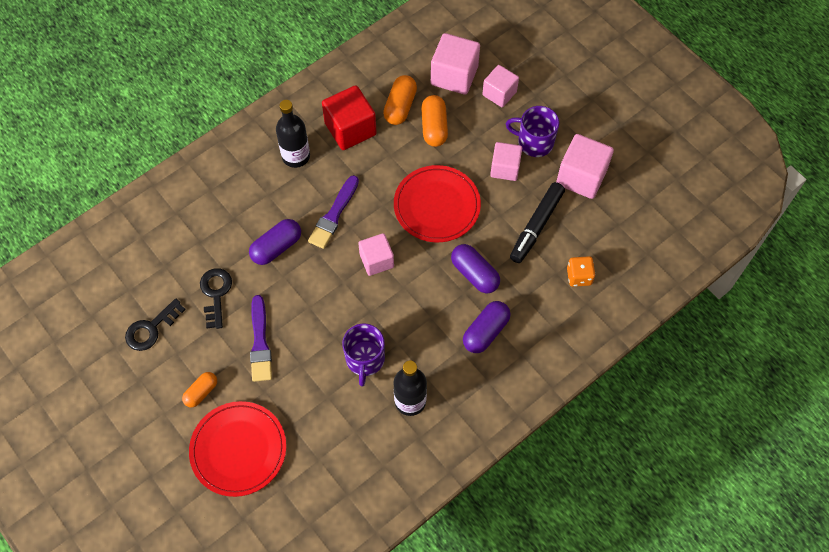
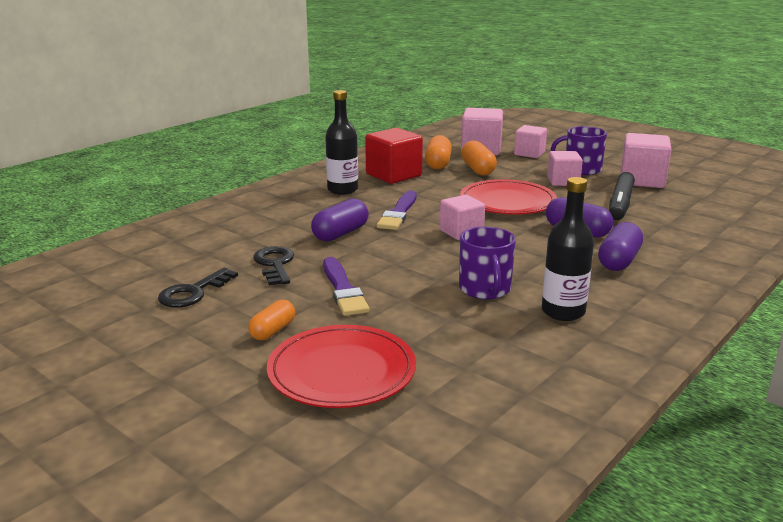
camera: 10 degrees left, 40 degrees down
orange dice [567,256,595,287] -> none

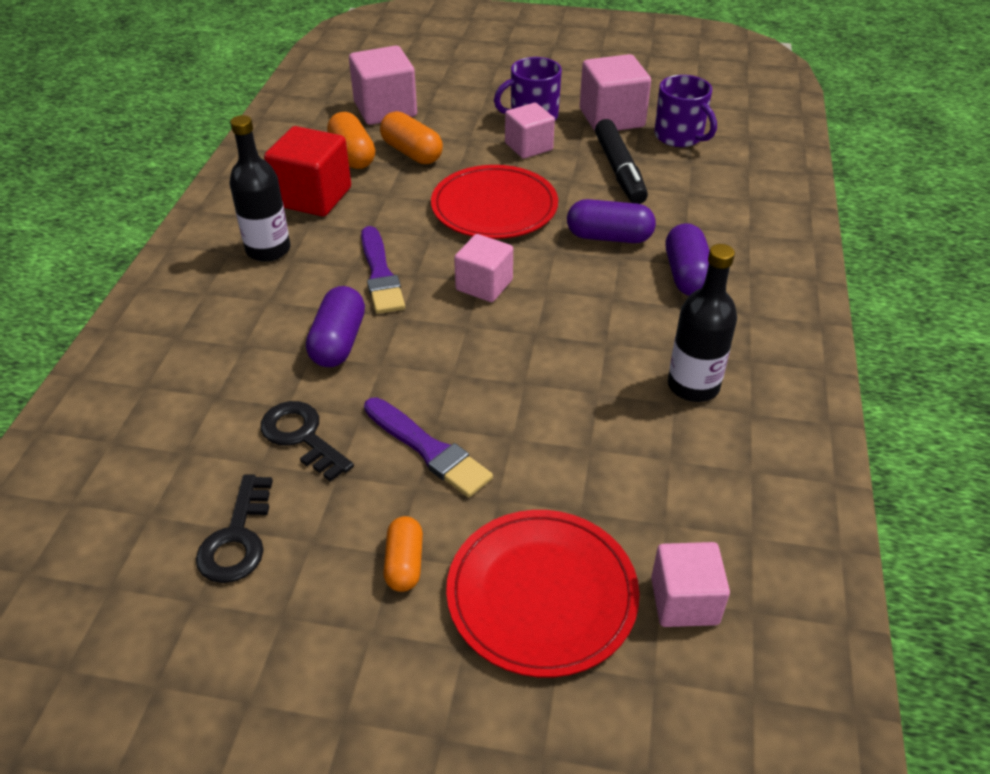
camera: 30 degrees left, 20 degrees up
purple mug [459,227,516,299] -> purple mug moved to [654,75,717,147]
pink cube [514,125,547,158] -> pink cube moved to [651,542,730,627]

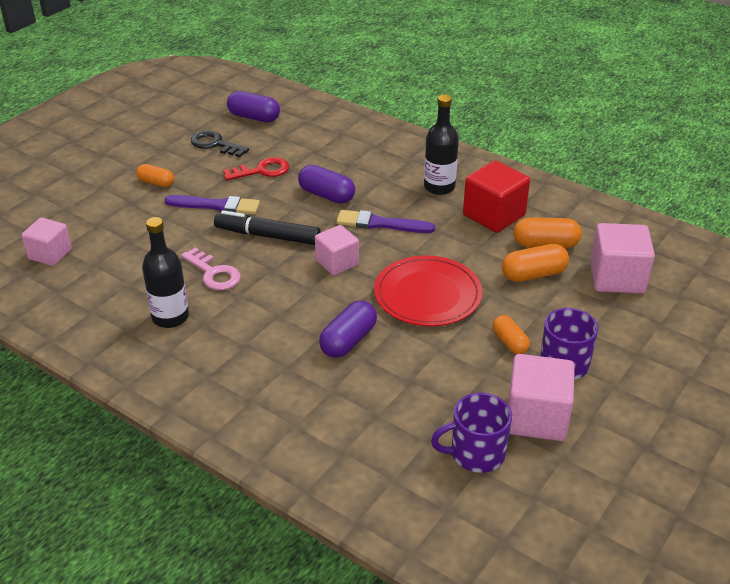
camera: 115 degrees right, 5 degrees down
black key [260,401,354,482] -> red key [223,157,290,180]
purple brush [364,397,493,498] -> purple brush turned 150 degrees counterclockwise [164,195,260,214]
red plate [446,510,640,678] -> none
pink cube [505,103,555,159] -> orange capsule [492,315,530,354]
black marker [595,119,648,204] -> black marker moved to [214,210,321,245]
purple capsule [666,223,710,296] -> purple capsule moved to [227,91,280,122]
none -> pink key [181,247,241,290]

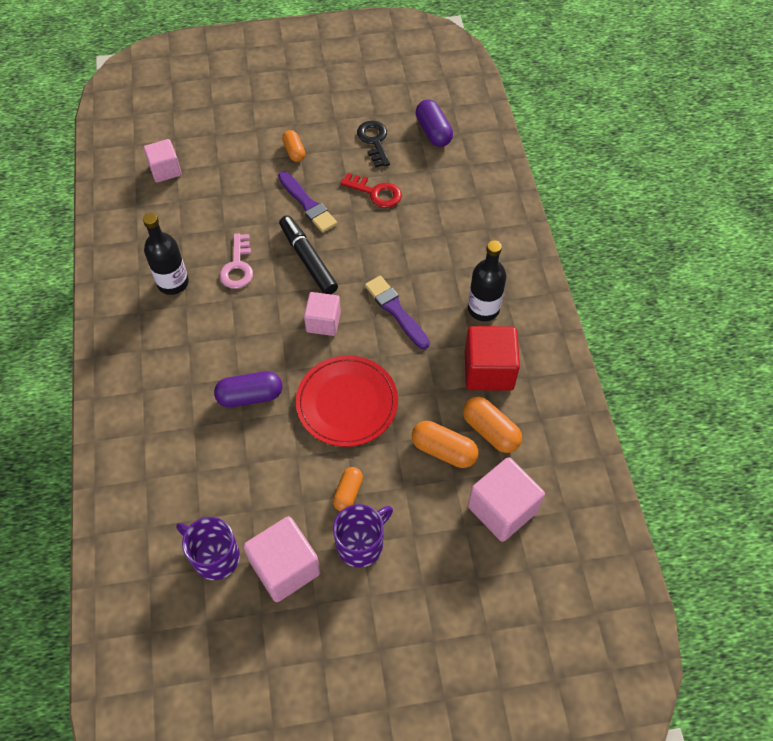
camera: 45 degrees right, 20 degrees up
purple capsule [298,165,355,204] -> none

